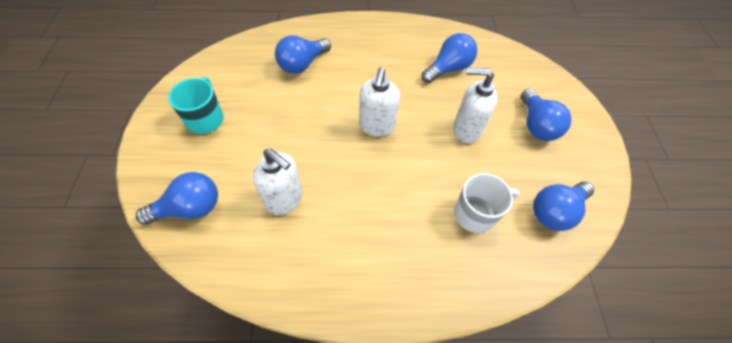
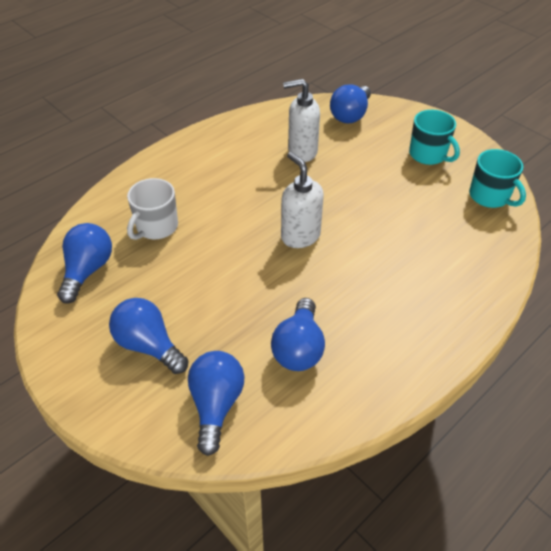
camera: 140 degrees right, 10 degrees down
blue light bulb [275,35,331,74] -> blue light bulb moved to [188,351,244,456]
white soap dispenser [453,68,498,143] -> none
none -> turquoise mug [469,149,526,208]

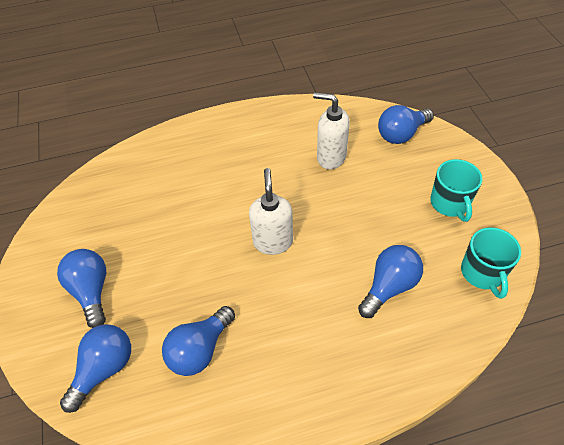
camera: 30 degrees right, 5 degrees up
blue light bulb [57,223,112,304] -> blue light bulb moved to [358,245,423,318]
white mug [127,178,178,240] -> none

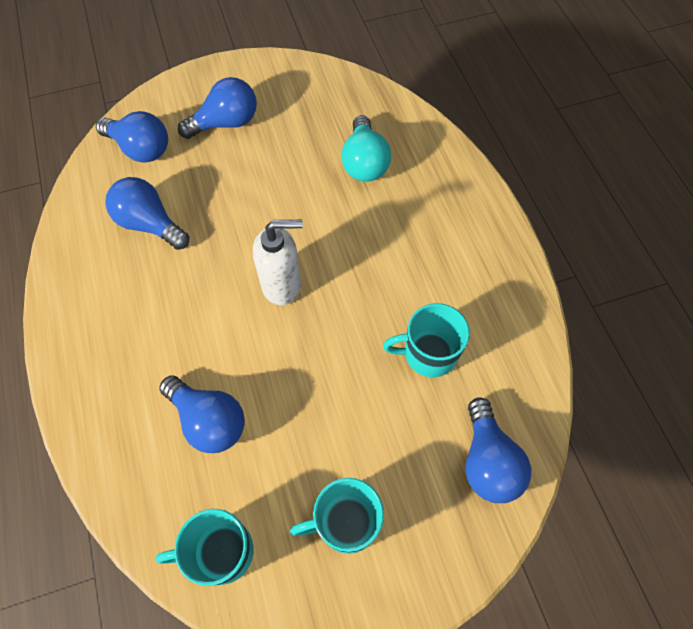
camera: 85 degrees right, 10 degrees up
white soap dispenser [313,92,350,169] -> turquoise mug [383,303,470,377]
blue light bulb [378,105,434,144] -> blue light bulb turned 150 degrees counterclockwise [466,397,531,503]
none -> turquoise light bulb [341,115,391,182]

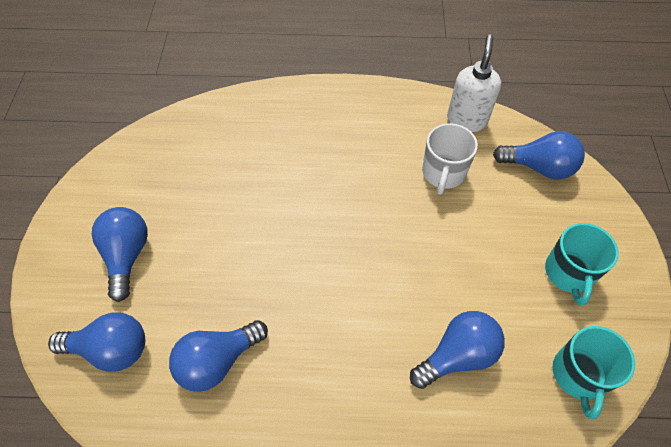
camera: 70 degrees left, 5 degrees down
blue light bulb [96,111,168,163] -> blue light bulb turned 45 degrees clockwise [48,312,145,372]
white soap dispenser [253,220,303,306] -> white soap dispenser moved to [447,34,501,132]
turquoise light bulb [341,115,391,182] -> none
turquoise mug [383,303,470,377] -> white mug [422,123,478,195]

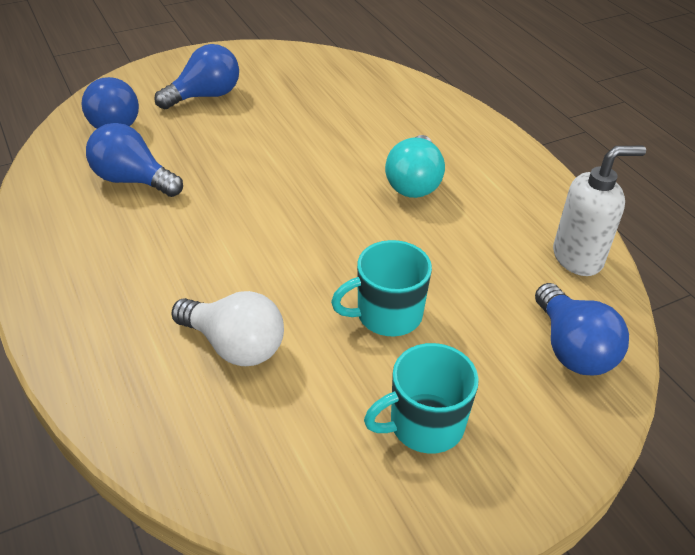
camera: 60 degrees right, 15 degrees down
blue light bulb [410,311,505,389] -> white light bulb [171,291,284,366]
white mug [422,123,478,195] -> none
turquoise mug [553,326,635,420] -> turquoise mug moved to [331,240,432,336]
none -> turquoise light bulb [385,135,445,198]

